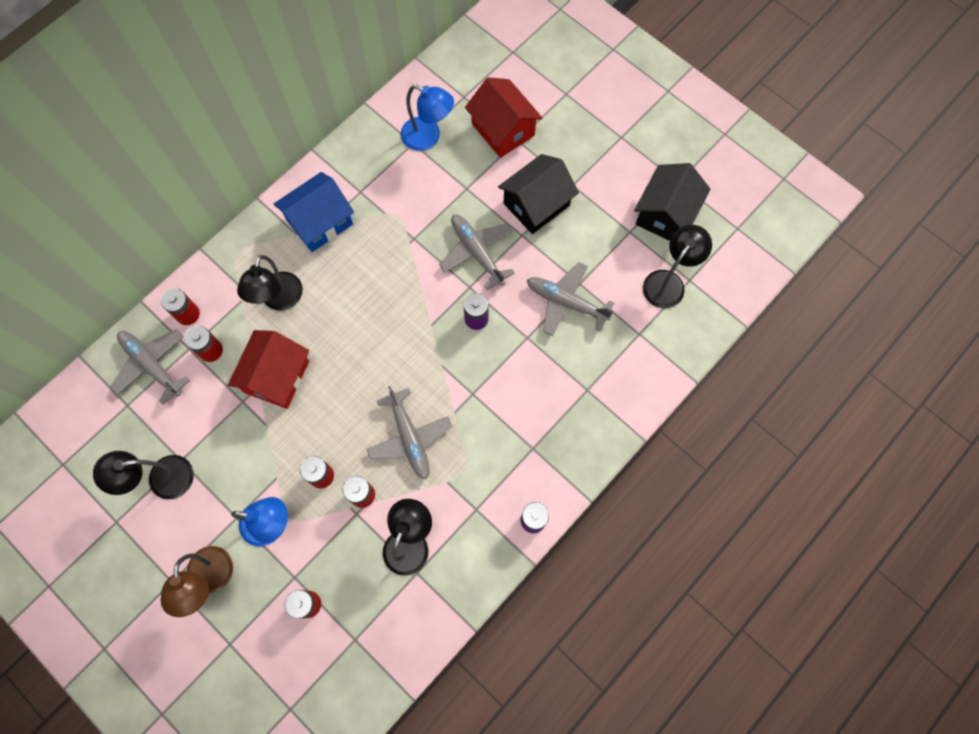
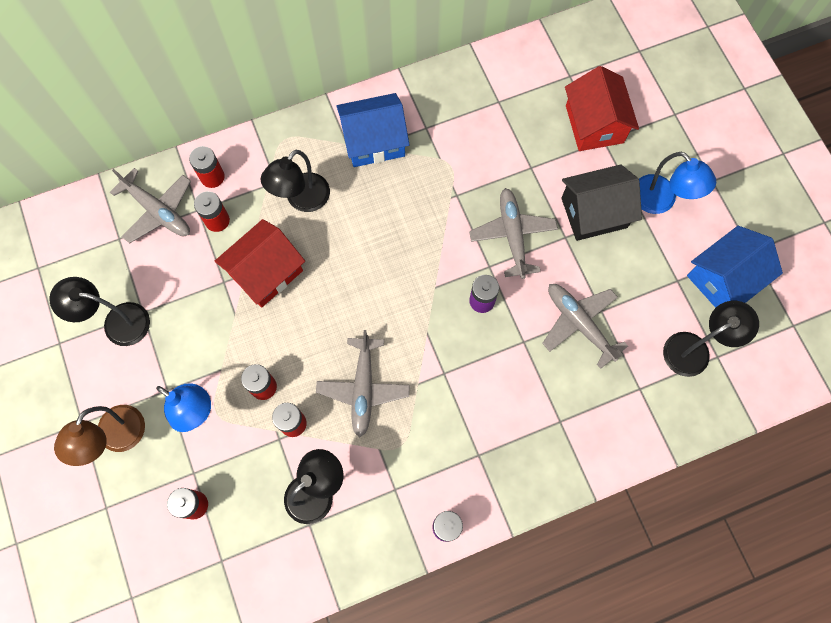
camera: 25 degrees right, 0 degrees up
grey plane [110,329,190,404] -> grey plane turned 150 degrees clockwise [110,168,191,243]
blue lamp [401,85,454,151] -> blue lamp moved to [639,152,716,214]
black house [634,163,710,241] -> blue house [687,226,783,308]

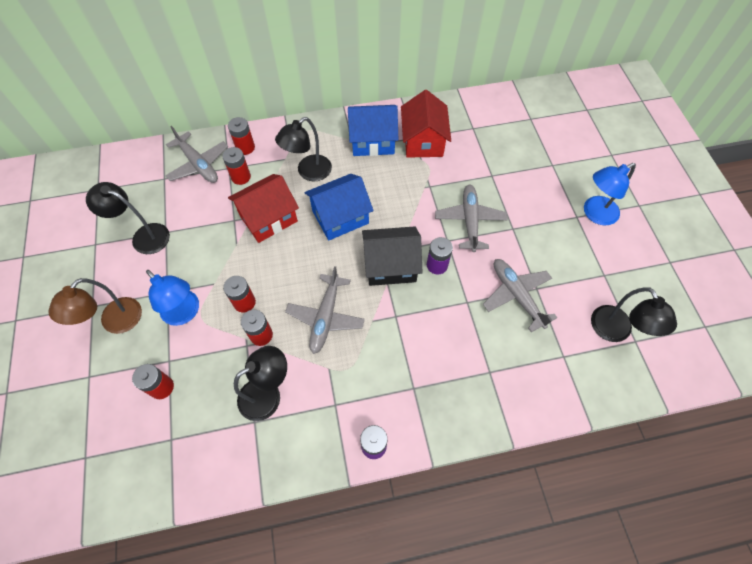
camera: 10 degrees right, 10 degrees down
black house [561,164,642,241] -> black house moved to [362,226,423,286]
red house [565,66,639,151] -> red house moved to [401,90,451,158]
blue lamp [639,152,716,214] -> blue lamp turned 90 degrees clockwise [584,163,636,225]
black lamp [663,301,759,377] -> black lamp turned 90 degrees clockwise [591,287,677,342]
blue house [687,226,783,308] -> blue house moved to [305,174,374,241]

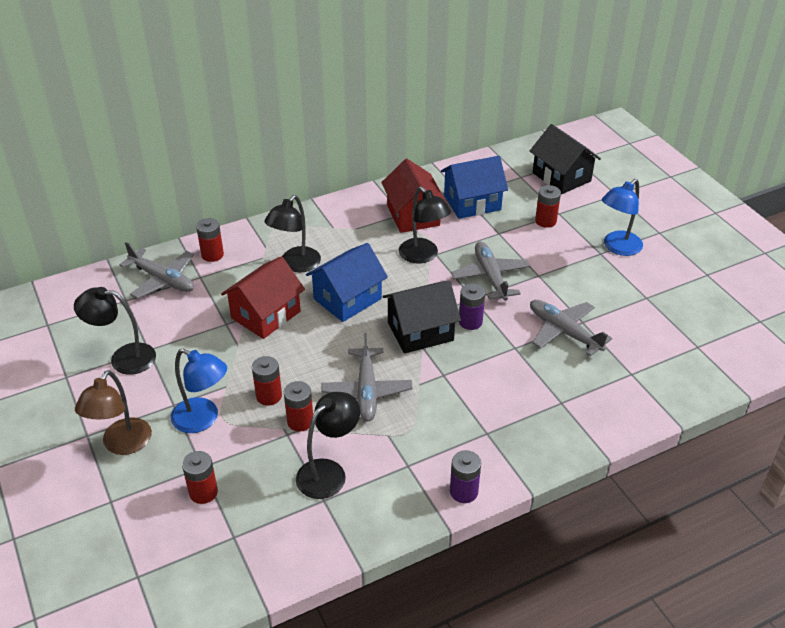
camera: 15 degrees left, 20 degrees down
red battery [222,147,251,185] -> red battery moved to [535,185,561,228]
blue house [348,105,398,156] -> blue house moved to [441,156,508,219]
black lamp [591,287,677,342] -> black lamp moved to [399,186,451,264]
none -> black house [530,124,601,194]

